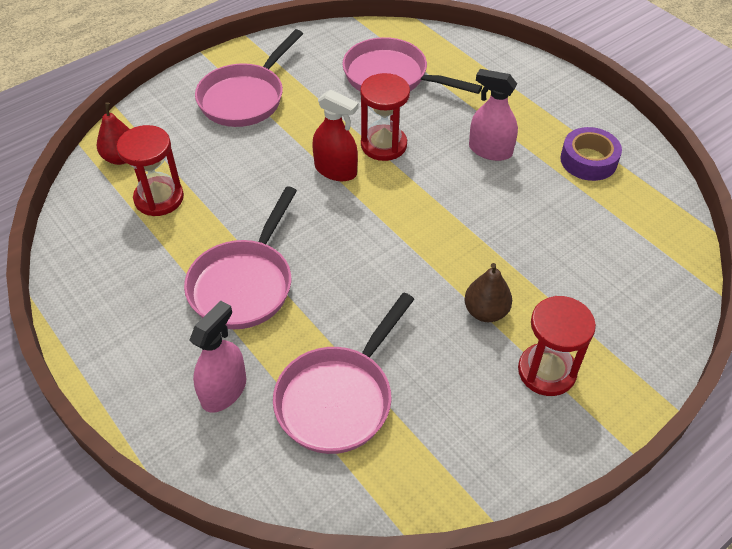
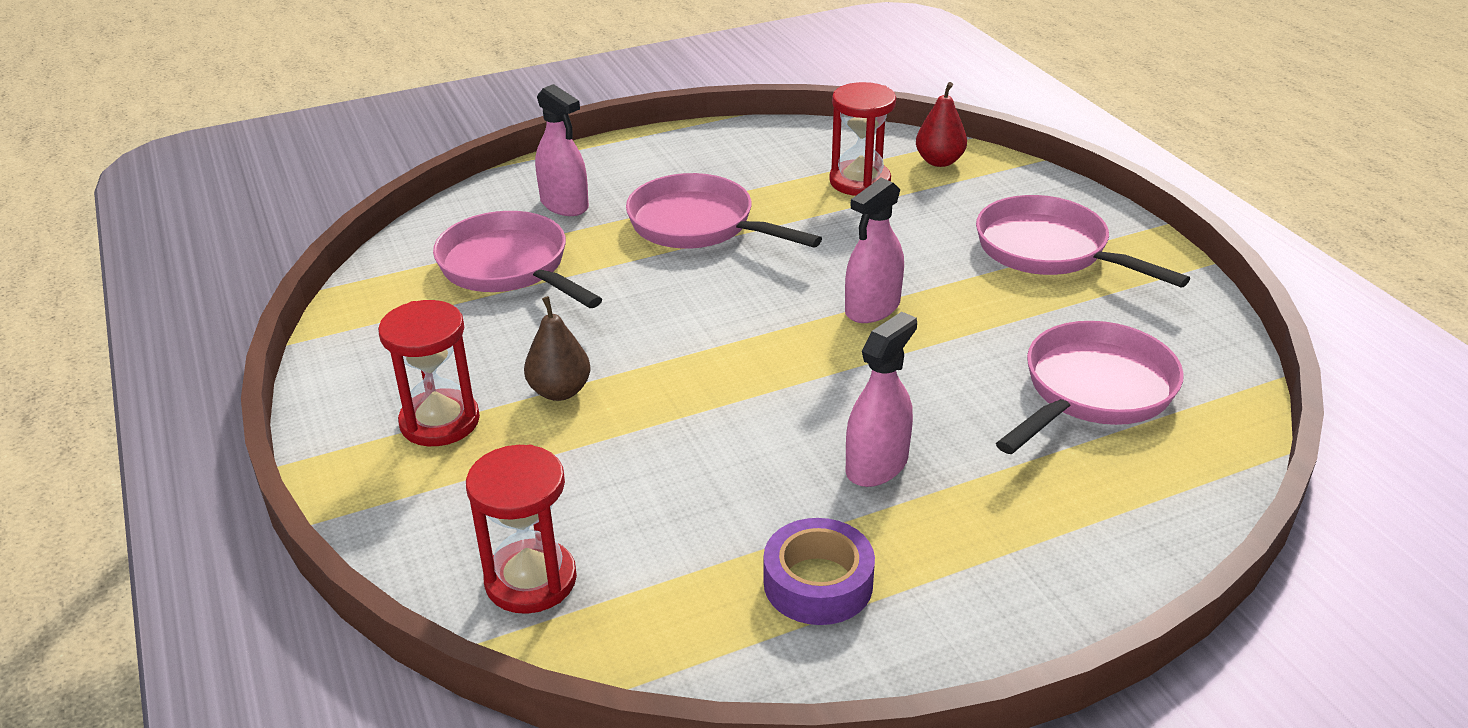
camera: 105 degrees right, 15 degrees down
red spray bottle [312,90,359,181] -> pink spray bottle [845,178,904,323]
red hourglass [360,73,410,161] -> red hourglass moved to [466,445,577,614]

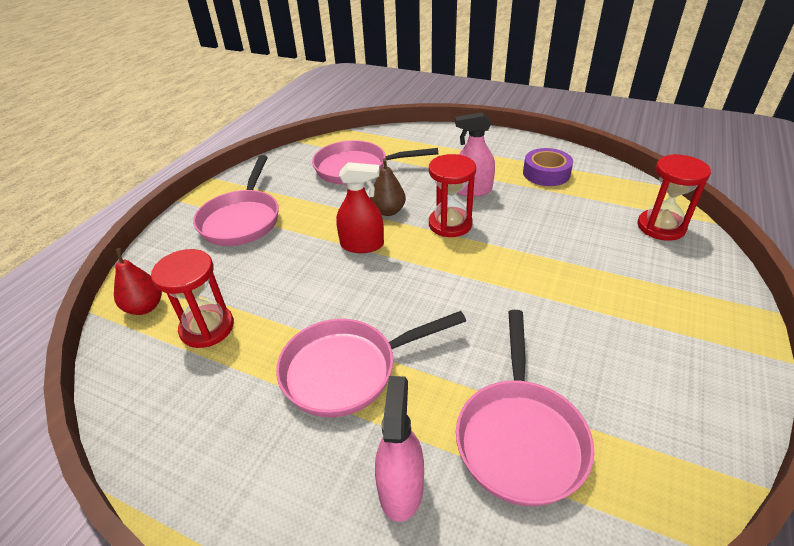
camera: 130 degrees left, 5 degrees up
red hourglass [378,300,480,446] -> red hourglass moved to [429,154,476,237]
brown pear [524,296,590,401] -> brown pear moved to [370,158,406,216]
pink pan [626,173,822,249] -> pink pan turned 75 degrees clockwise [276,311,466,418]
pink spray bottle [845,178,904,323] -> red spray bottle [336,162,384,253]

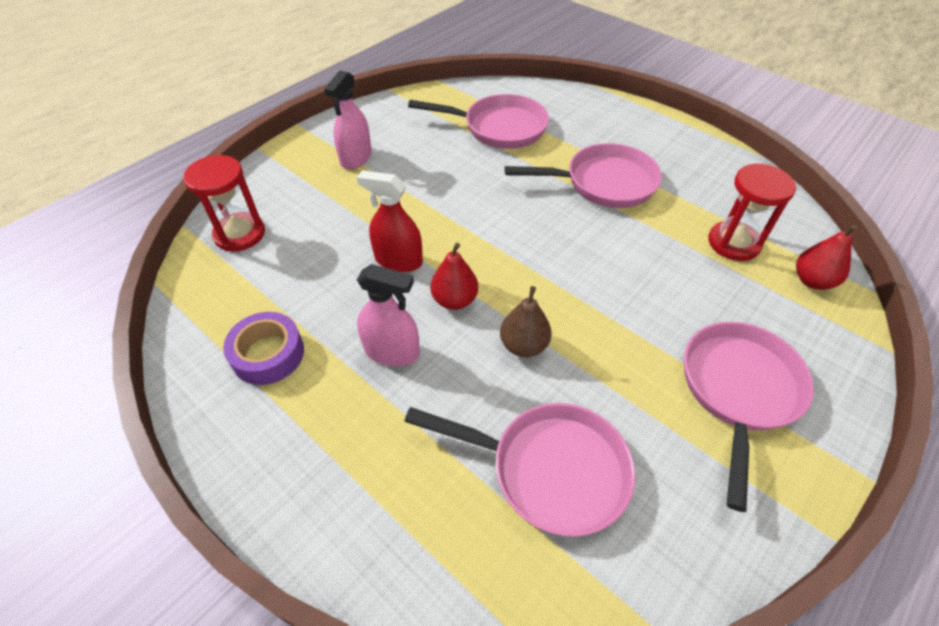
camera: 165 degrees left, 10 degrees up
red spray bottle [336,162,384,253] -> red spray bottle moved to [357,170,423,272]
pink spray bottle [375,376,424,522] -> pink spray bottle moved to [324,70,372,169]
red hourglass [429,154,476,237] -> red pear [431,243,478,310]
pink pan [456,310,594,506] -> pink pan turned 75 degrees clockwise [408,94,549,149]

